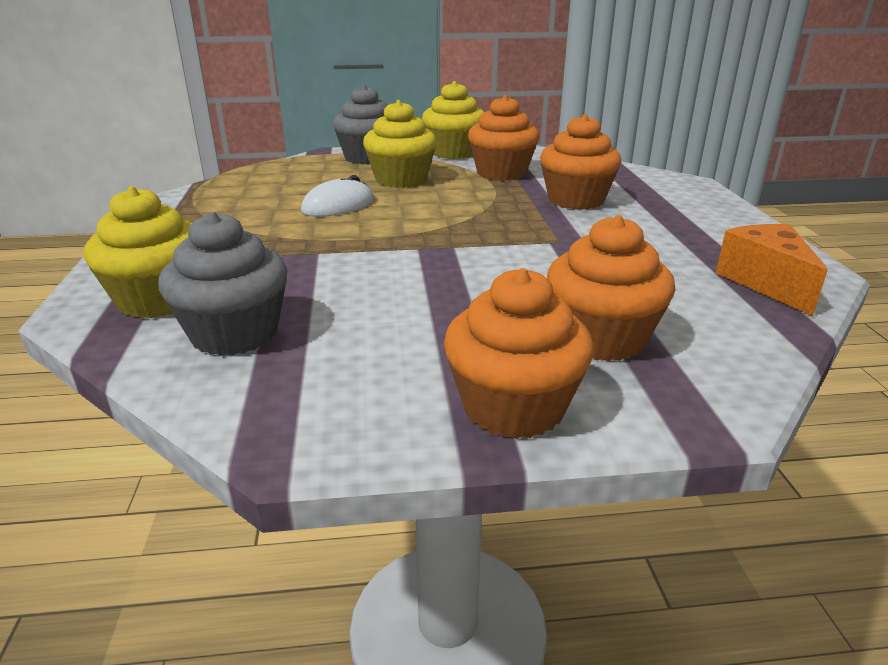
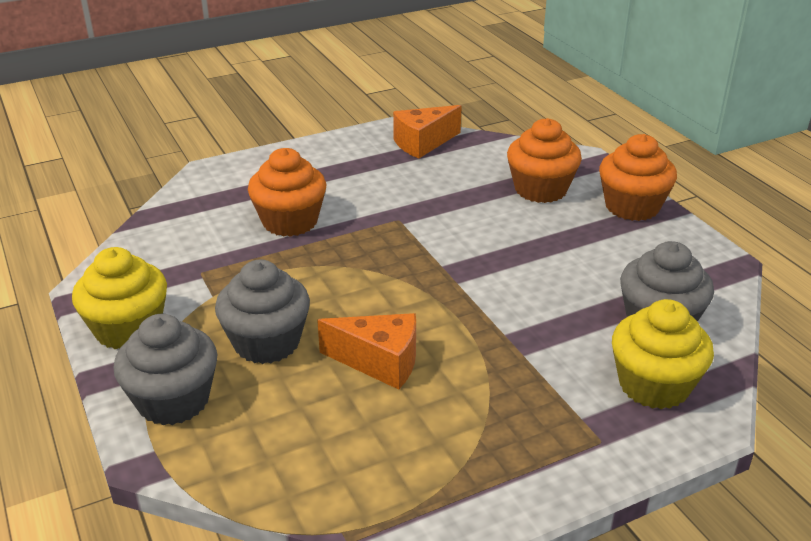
camera: 110 degrees left, 5 degrees up
white mouse [301,175,374,217] -> orange cheese [317,313,416,390]
yellow cupcake [363,100,437,188] -> grey cupcake [215,260,310,364]
orange cupcake [468,95,539,181] -> none

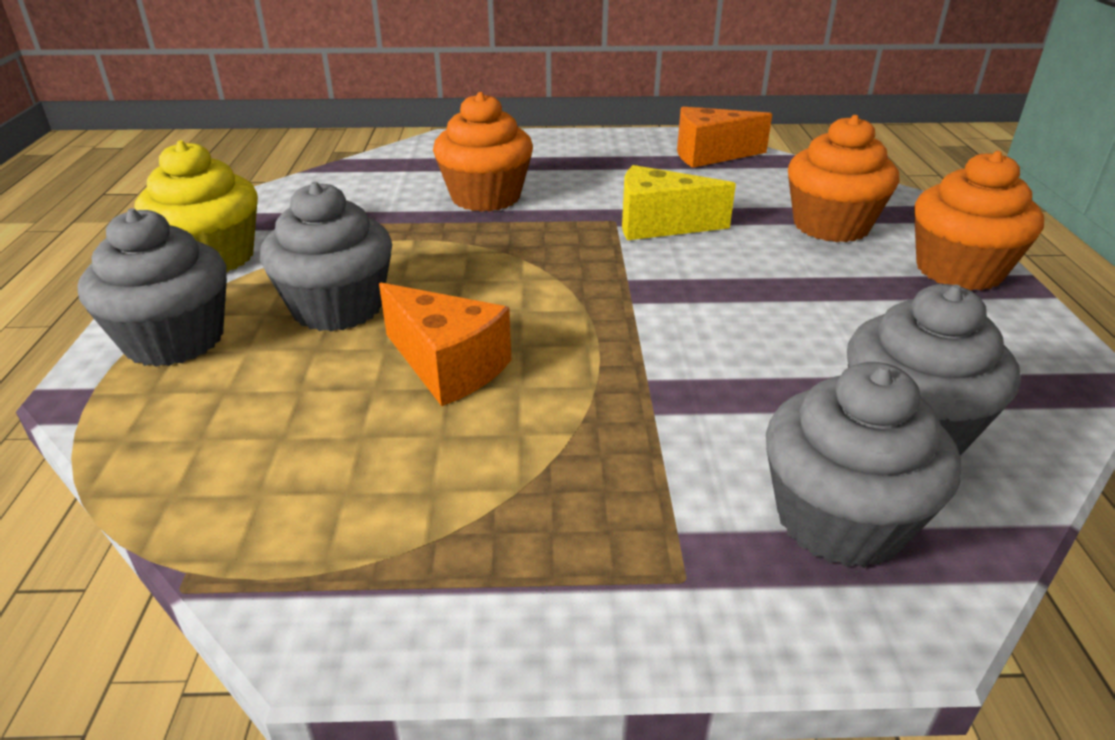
camera: 25 degrees right, 0 degrees up
yellow cupcake [612,299,714,409] -> grey cupcake [766,362,961,568]
none -> yellow cheese [622,165,736,240]

